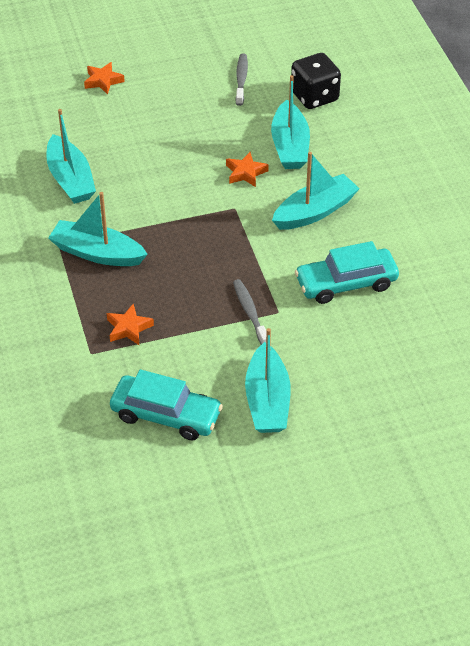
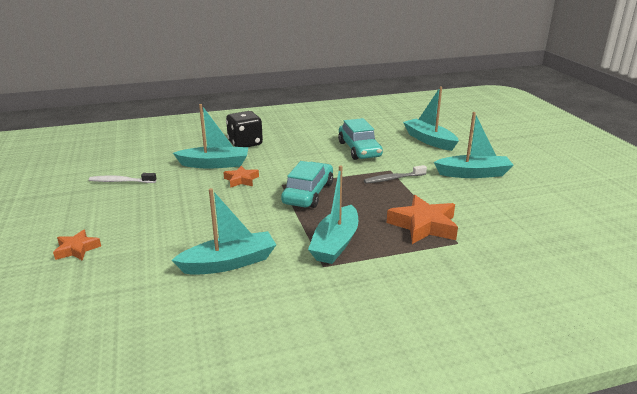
camera: 90 degrees left, 20 degrees down
orange star [107,303,154,345] -> orange star [387,195,458,244], size x1.74
turquoise car [110,369,223,440] -> turquoise car moved to [281,161,333,208]
grey toothbrush [235,53,248,106] -> white toothbrush [89,173,157,183]
turquoise boat [272,152,360,230] -> turquoise boat moved to [403,87,459,151]
black dice [291,53,341,109] -> black dice moved to [226,111,263,147]

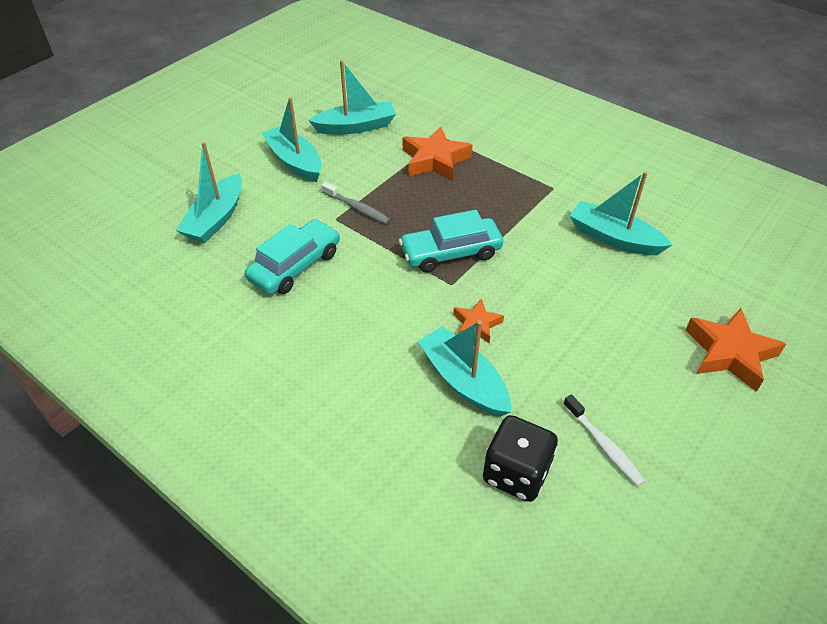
camera: 125 degrees left, 20 degrees up
orange star [53,230,101,261] -> orange star [686,308,786,392], size x1.74
black dice [226,111,263,147] -> black dice moved to [483,415,558,502]
turquoise boat [308,165,358,264] -> turquoise boat moved to [308,60,396,135]

